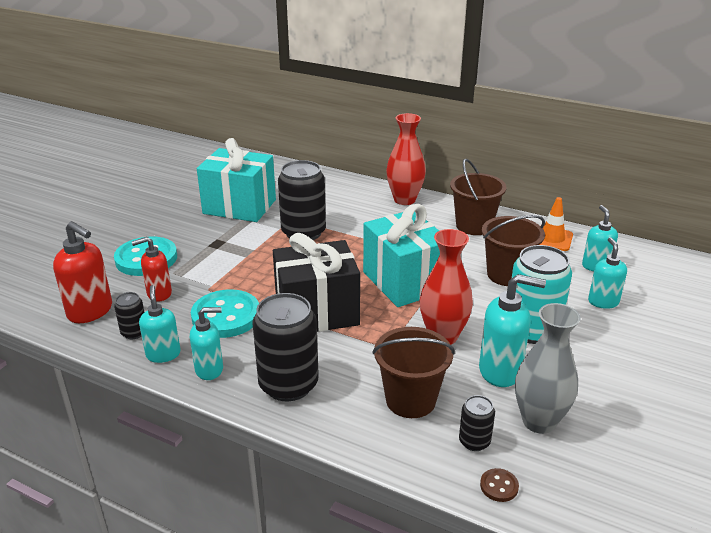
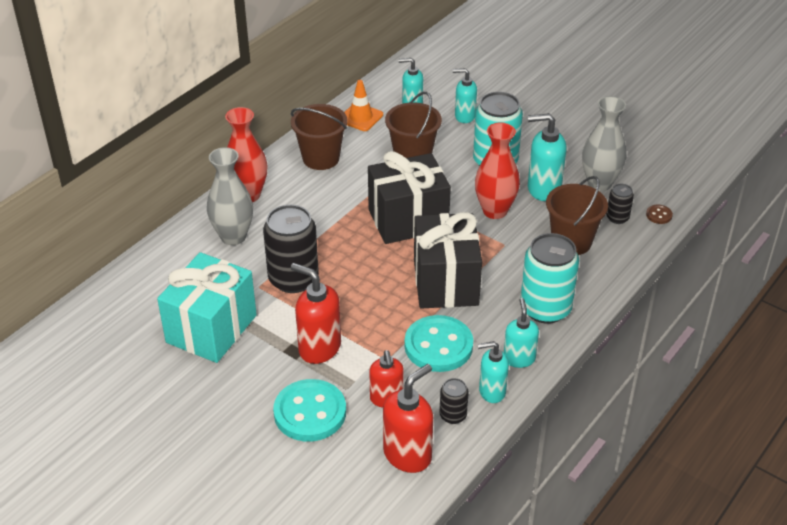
camera: 80 degrees left, 10 degrees up
black can [252,293,319,401] -> turquoise can [521,233,579,324]
turquoise gift [363,204,440,307] -> black gift [368,151,451,244]
turquoise soap dispenser [479,274,546,387] -> turquoise soap dispenser turned 105 degrees counterclockwise [528,113,566,201]
none -> grey vase [207,147,253,245]
none -> red soap dispenser [291,263,341,364]

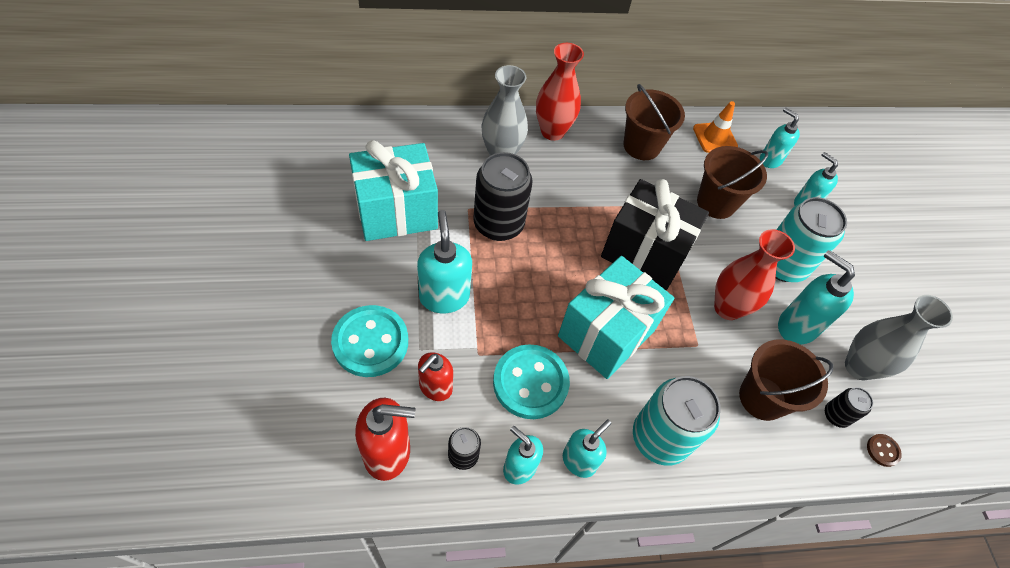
camera: 40 degrees right, 15 degrees up
red soap dispenser [291,263,341,364] -> turquoise soap dispenser [417,210,472,314]
black gift [414,212,482,308] -> turquoise gift [558,256,674,379]

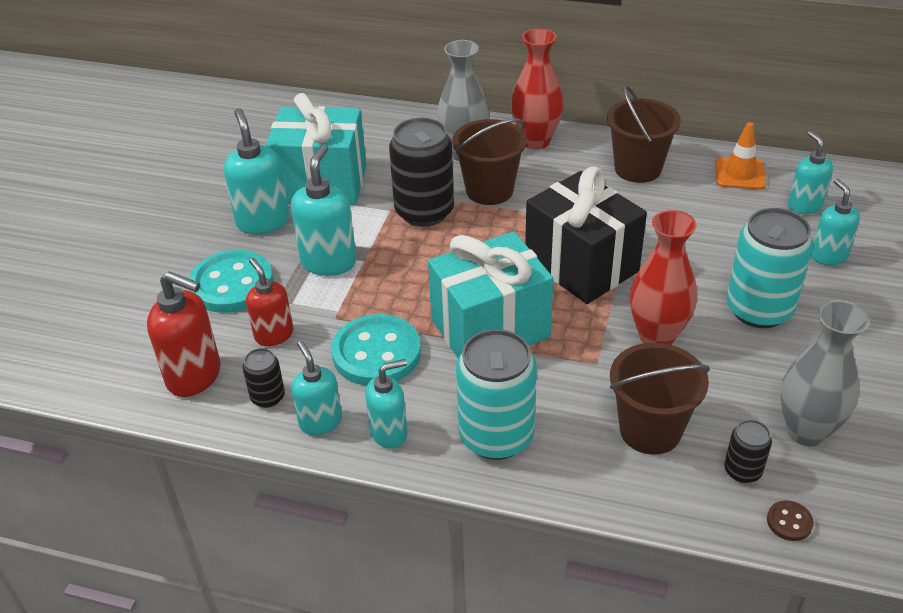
camera: 30 degrees right, 15 degrees down
red soap dispenser [418,352,453,401] -> red soap dispenser turned 90 degrees clockwise [246,258,293,346]
brown bucket [697,146,768,219] -> brown bucket moved to [452,119,527,205]
turquoise soap dispenser [778,250,855,345] -> turquoise soap dispenser moved to [224,108,290,235]

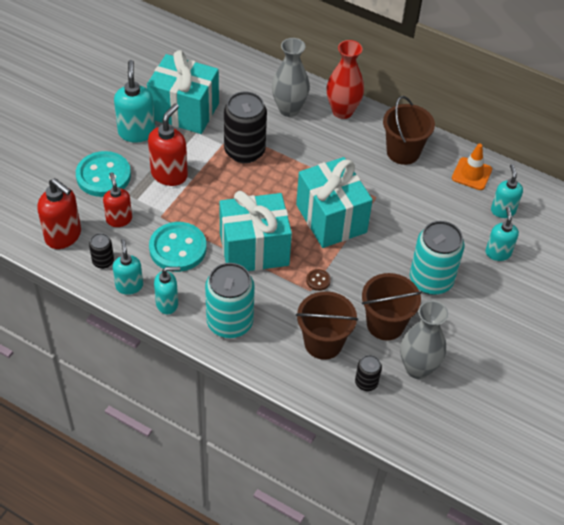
camera: 10 degrees right, 10 degrees up
turquoise soap dispenser [291,144,356,276] -> red soap dispenser [148,103,188,186]
brown bucket [452,119,527,205] -> brown bucket moved to [362,273,422,341]
black gift [525,167,647,304] -> turquoise gift [296,157,373,248]
red vase [630,210,697,345] -> none
brown button [767,501,814,541] -> brown button moved to [306,269,331,291]

